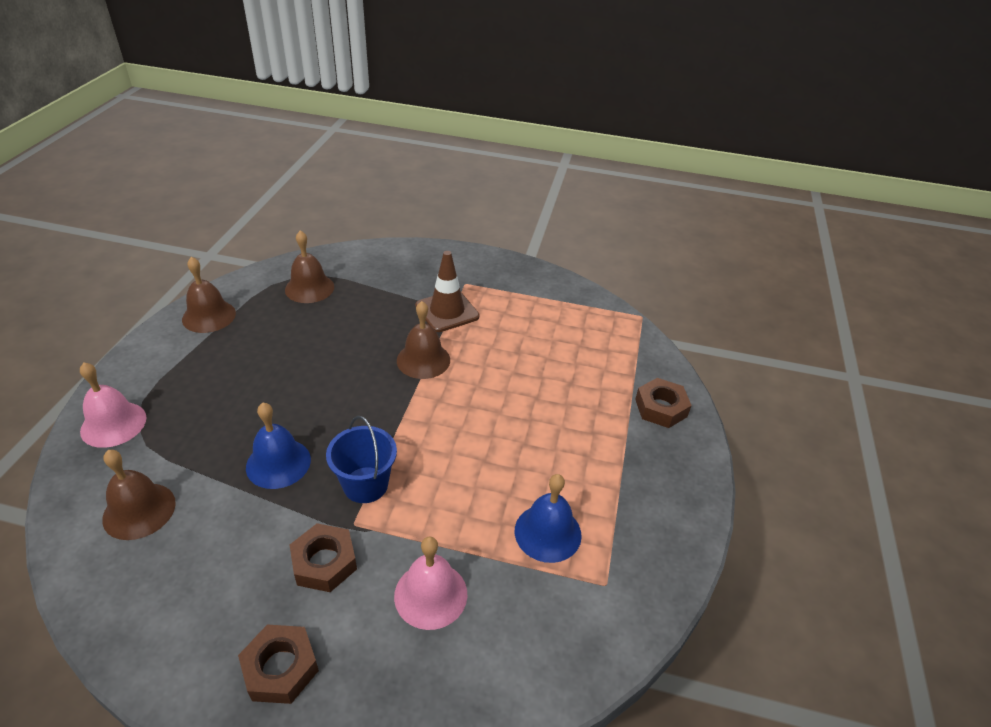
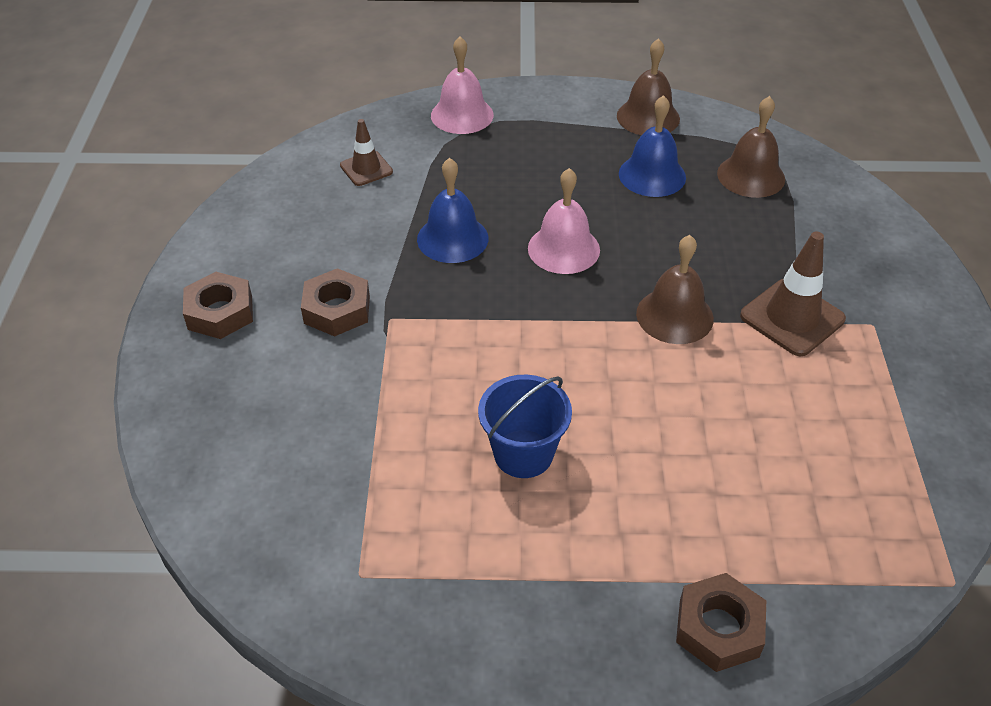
camera: 80 degrees right, 5 degrees up
brown bell [102,450,176,540] -> brown traffic cone [340,119,393,186]
blue bucket [326,416,397,503] -> blue bucket moved to [478,375,572,478]
pink bell [394,536,467,630] -> pink bell moved to [528,168,600,274]
blue bell [515,474,582,563] -> blue bell moved to [619,95,686,197]

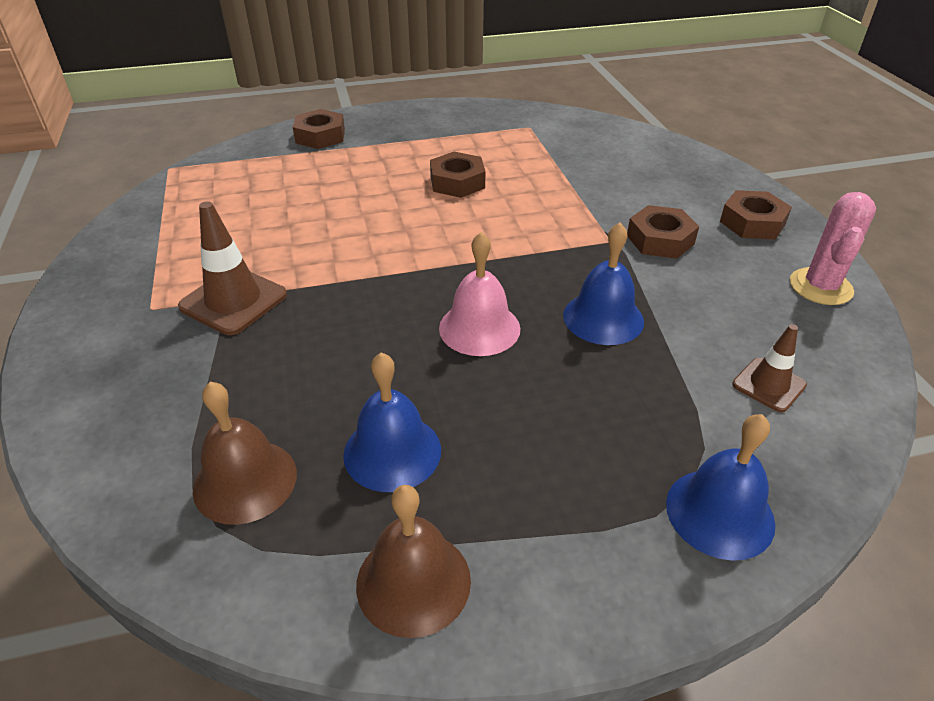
camera: 165 degrees right, 5 degrees down
pink bell [431,37,494,134] -> blue bell [666,414,775,561]
blue bucket [478,375,572,478] -> brown nut [430,152,486,198]
brown bell [636,235,714,344] -> none
none -> pink cactus [790,192,876,305]

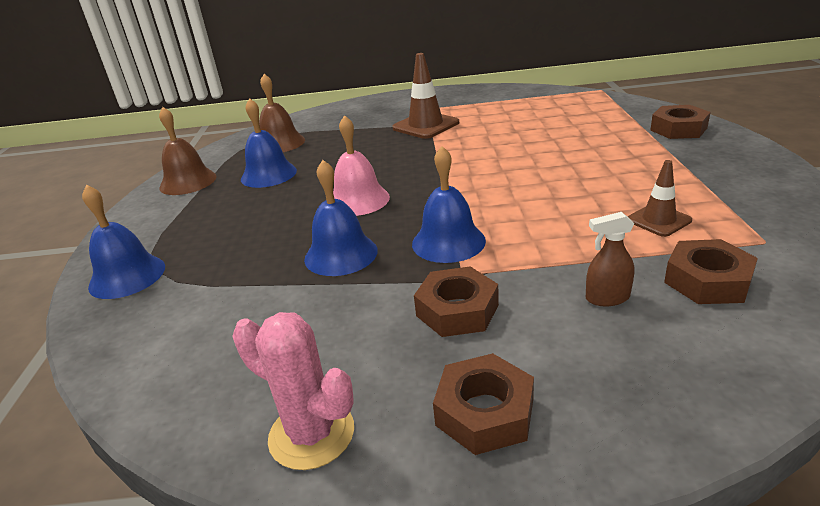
camera: 105 degrees right, 10 degrees down
brown nut [430,152,486,198] -> brown nut moved to [664,239,758,304]
brown traffic cone [732,324,807,412] -> brown traffic cone moved to [627,160,692,237]
none -> blue bell [412,146,486,263]
none -> brown spray bottle [586,212,634,306]

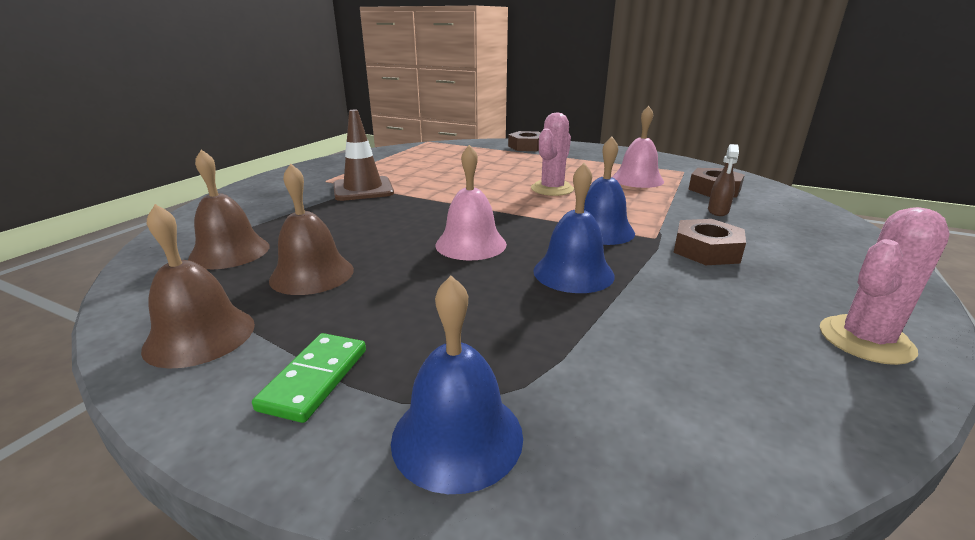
camera: 65 degrees left, 5 degrees down
blue bell [241,98,297,188] -> brown bell [269,163,354,295]
brown nut [433,353,534,455] -> none
brown traffic cone [627,160,692,237] -> pink bell [612,106,664,188]
none -> green domino [252,333,366,423]
none -> pink cactus [531,112,574,196]

